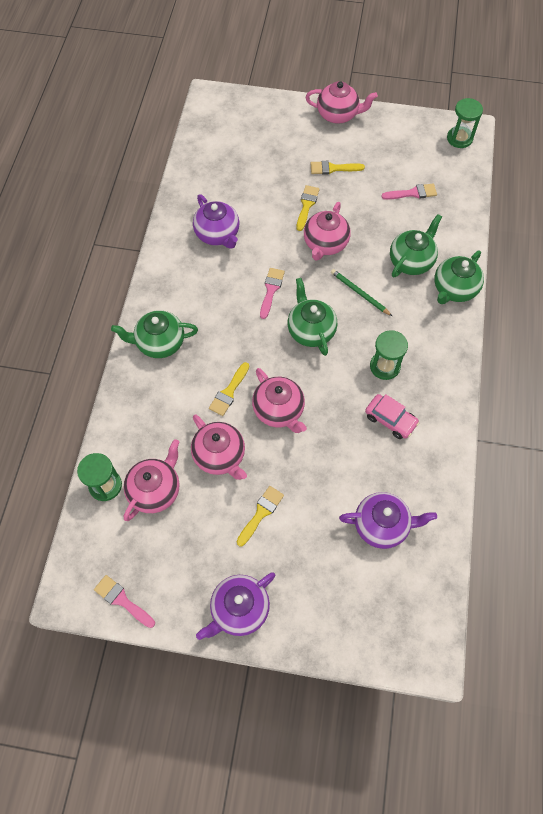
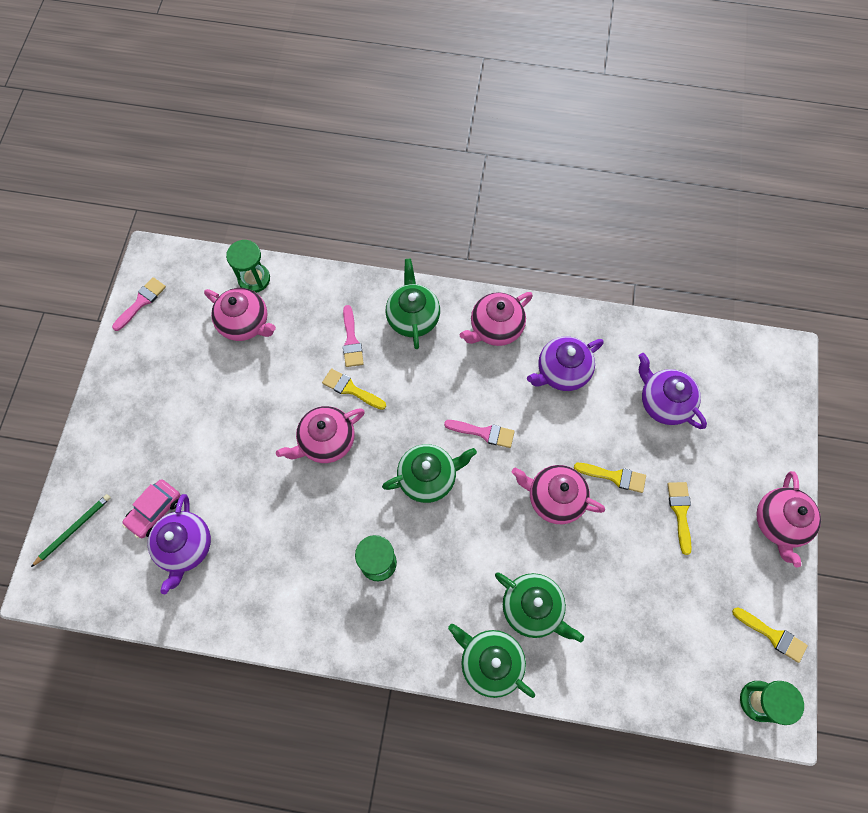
camera: 90 degrees right, 5 degrees up
pink teapot [191,414,247,480] -> pink teapot moved to [460,292,533,346]
purple teapot [196,572,275,640] -> purple teapot moved to [639,353,707,429]
yellow brush [237,486,284,547] -> yellow brush moved to [732,607,808,663]
green pencil [331,269,392,316] -> green pencil moved to [31,494,111,567]
pink car [365,394,419,439] -> pink car moved to [122,480,180,538]
pink brush [381,183,437,200] -> pink brush moved to [343,305,364,367]

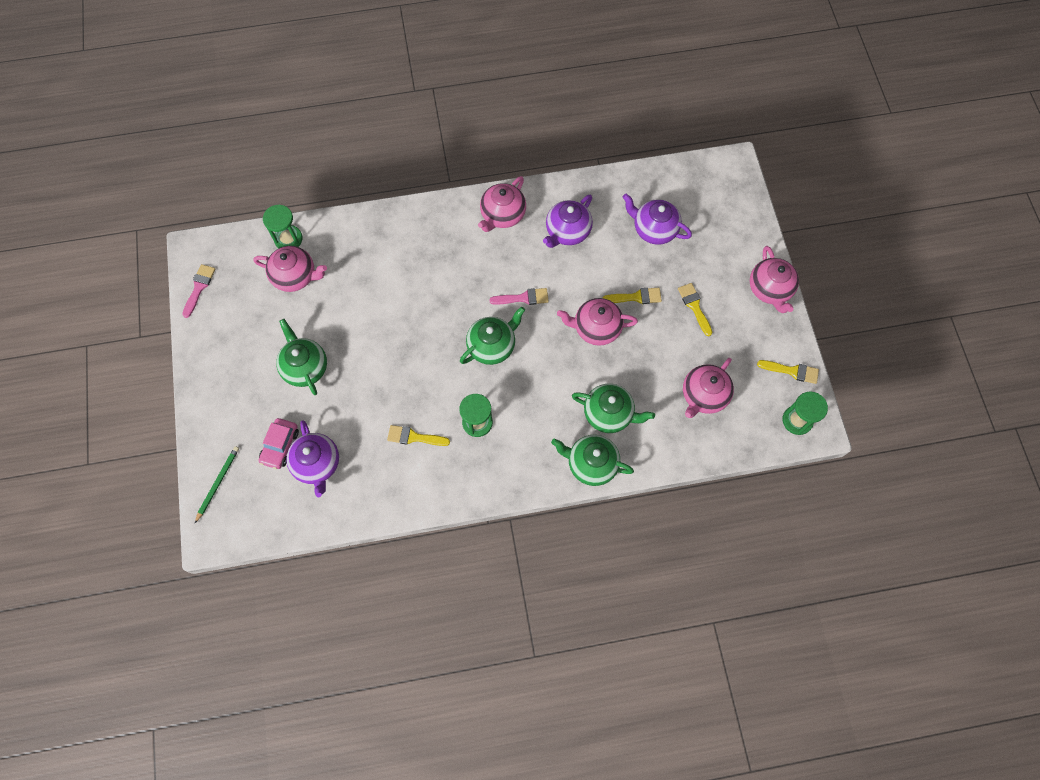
camera: 20 degrees left, 0 degrees up
pink teapot [276,406,365,463] -> pink teapot moved to [683,358,734,418]
yellow brush [322,368,386,410] -> yellow brush moved to [387,425,450,446]
pink brush [343,305,364,367] -> none
green teapot [386,259,440,349] -> green teapot moved to [276,319,327,395]

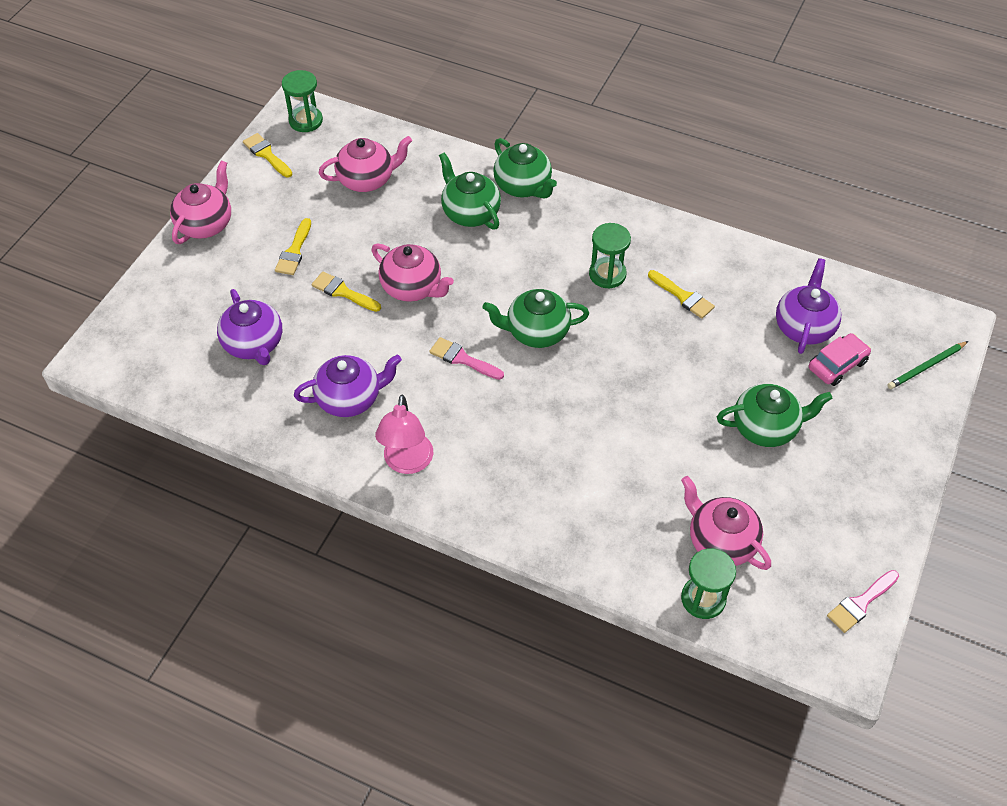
camera: 145 degrees left, 15 degrees down
green teapot [276,319,327,395] -> green teapot turned 105 degrees counterclockwise [717,384,832,447]
pink teapot [478,176,526,232] -> pink lamp [375,395,433,474]

